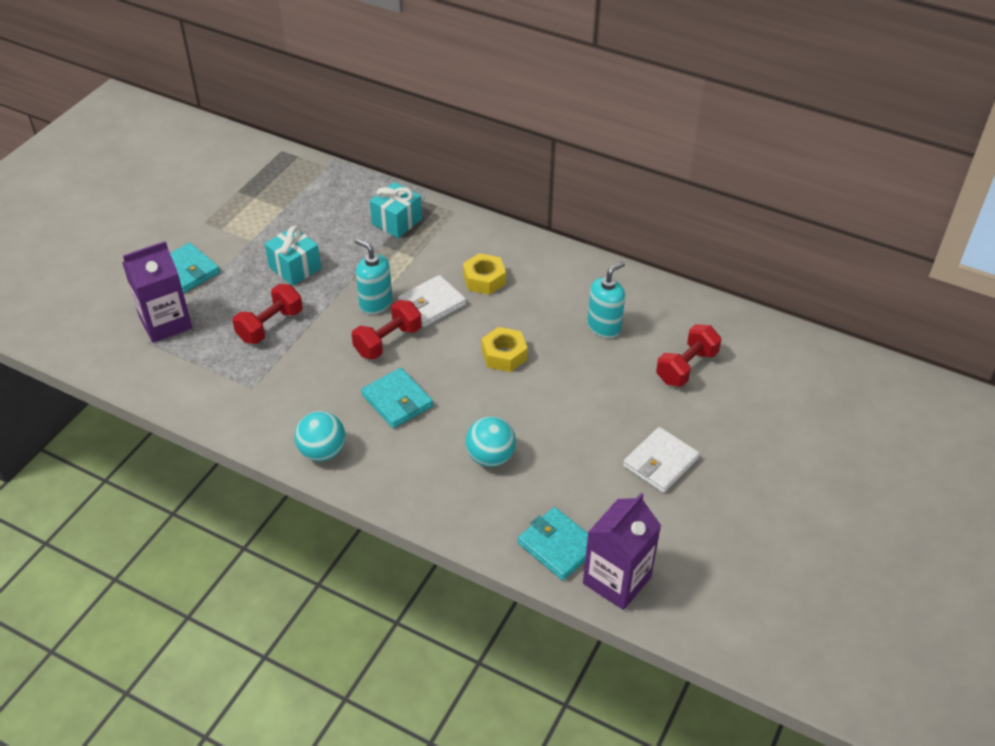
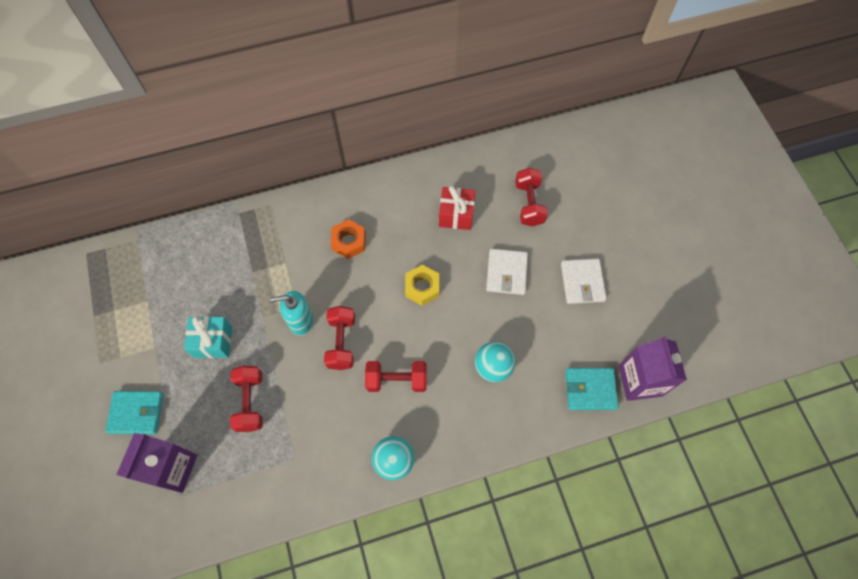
camera: 45 degrees left, 20 degrees up
turquoise wallet [361,368,433,428] -> red dumbbell [365,361,427,392]
turquoise gift [370,182,422,238] -> none
white wallet [398,275,466,327] -> white wallet moved to [486,249,528,295]
yellow nut [463,253,506,295] -> orange nut [330,219,366,259]
turquoise soap dispenser [587,261,625,338] -> red gift [439,186,475,230]

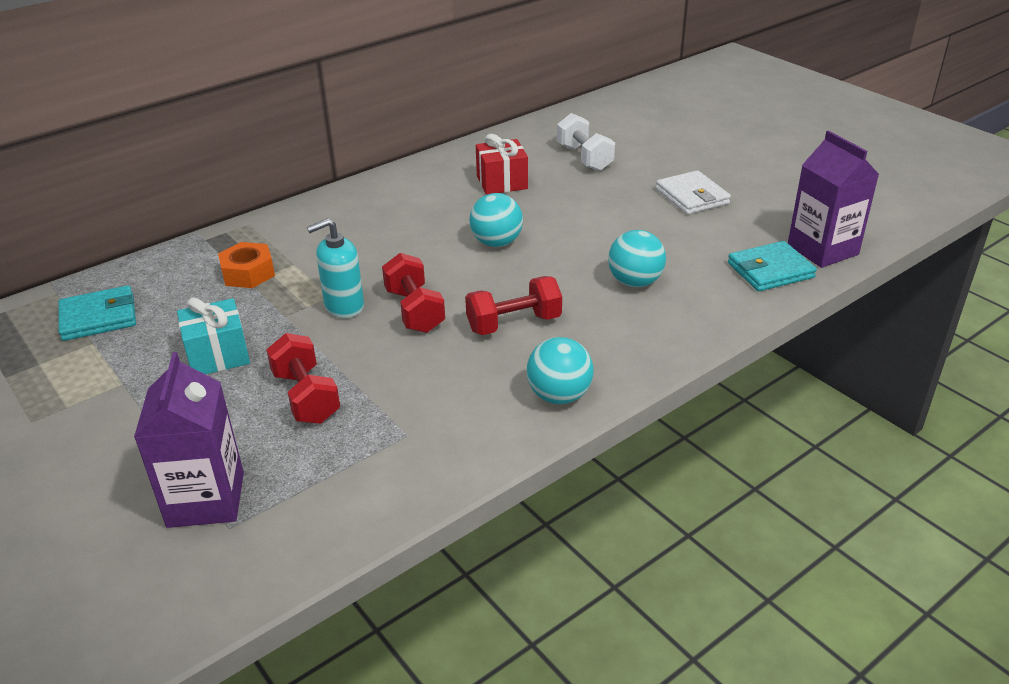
camera: 20 degrees left, 30 degrees down
turquoise wallet [105,391,164,434] -> turquoise wallet moved to [59,285,136,341]
orange nut [330,219,366,259] -> orange nut moved to [218,242,275,288]
yellow nut [405,265,439,306] -> turquoise ball [469,193,523,247]
white wallet [486,249,528,295] -> none
red dumbbell [515,168,548,227] -> white dumbbell [557,113,615,171]

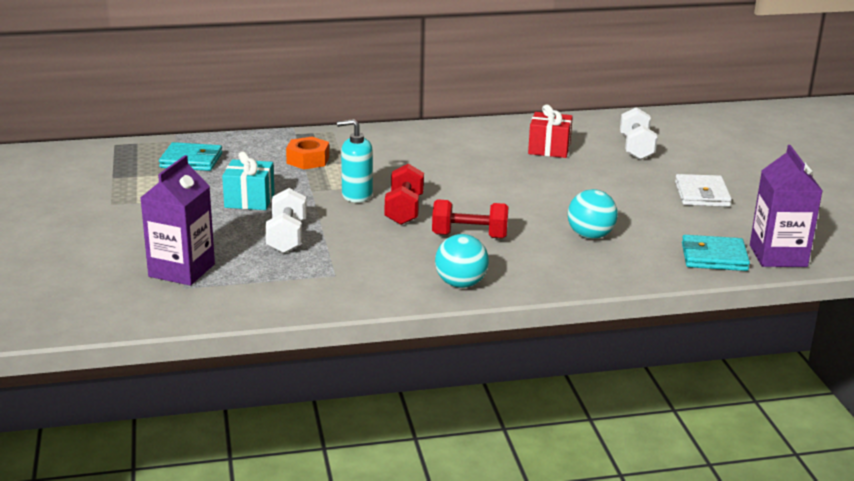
camera: 25 degrees right, 10 degrees down
red dumbbell [266,333,340,424] -> white dumbbell [265,188,307,253]
turquoise ball [469,193,523,247] -> none

